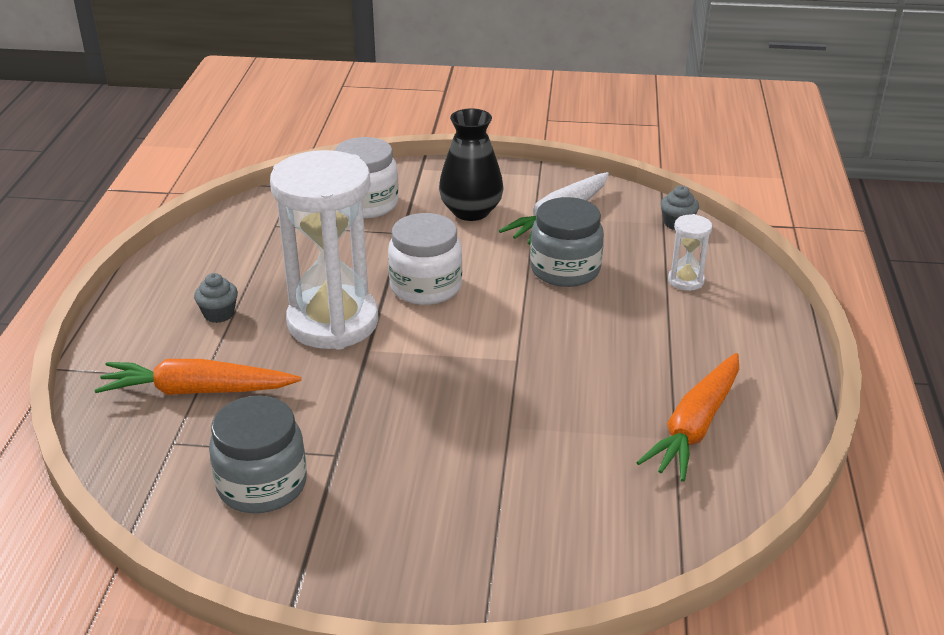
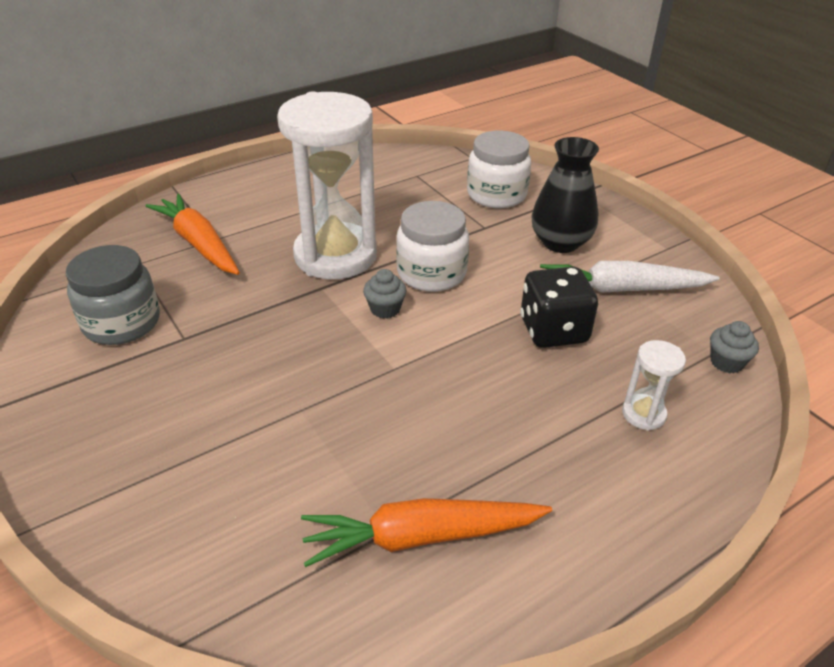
camera: 50 degrees right, 5 degrees up
grey cupcake [194,273,238,323] -> grey cupcake moved to [363,269,407,319]
grey jar [530,197,604,287] -> black dice [520,267,598,348]

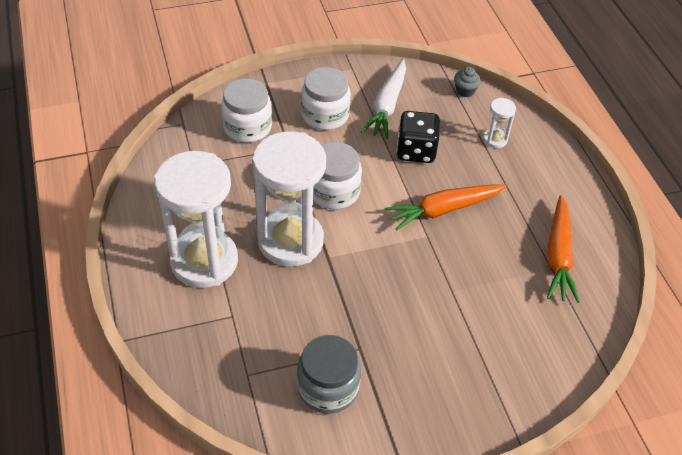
camera: 75 degrees left, 10 degrees up
orange carrot [146,194,240,275] -> orange carrot moved to [384,184,506,231]
grey cupcake [363,269,407,319] -> none
black vase [532,137,599,253] -> white jar [301,67,351,130]
none -> white hourglass [154,151,238,288]

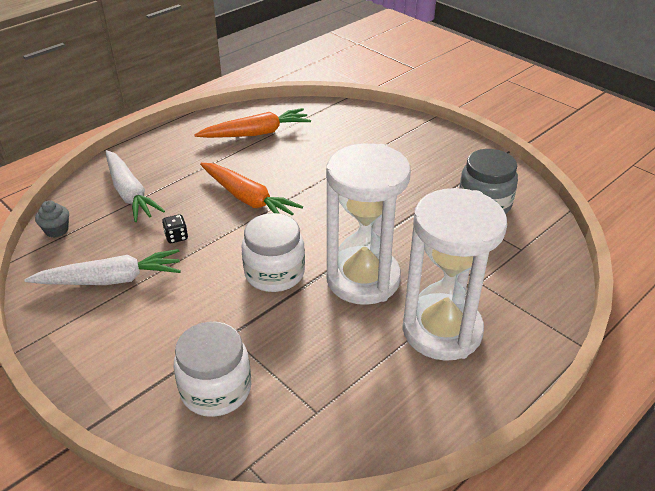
camera: 115 degrees left, 10 degrees down
white jar [301,67,351,130] -> none
black dice [396,111,440,163] -> black dice [162,214,188,243], size x0.47
white hourglass [483,98,516,148] -> white carrot [106,150,165,222]

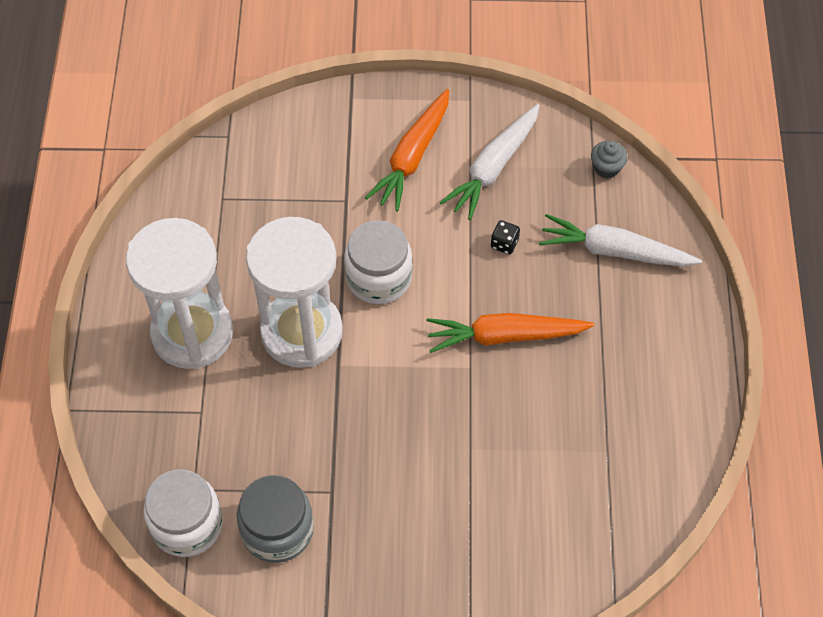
camera: 135 degrees right, 20 degrees up
white jar [174,322,251,417] -> white jar moved to [144,470,223,557]
orange carrot [194,108,311,138] -> orange carrot moved to [365,89,449,211]

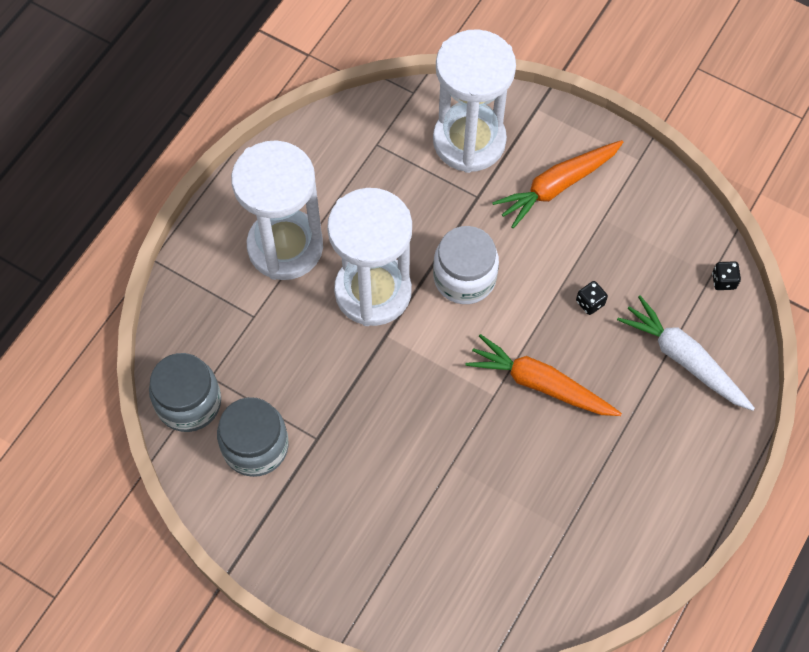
camera: 30 degrees right, 5 degrees up
white jar [144,470,223,557] -> grey jar [149,353,221,432]
white carrot [440,104,540,220] -> none
grey cupcake [591,141,628,179] -> black dice [712,261,741,290]
none -> white hourglass [433,29,516,173]

